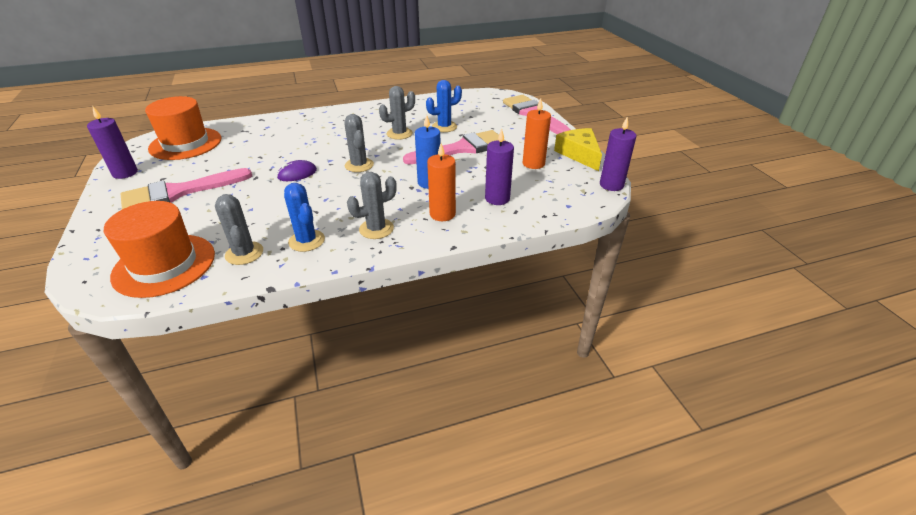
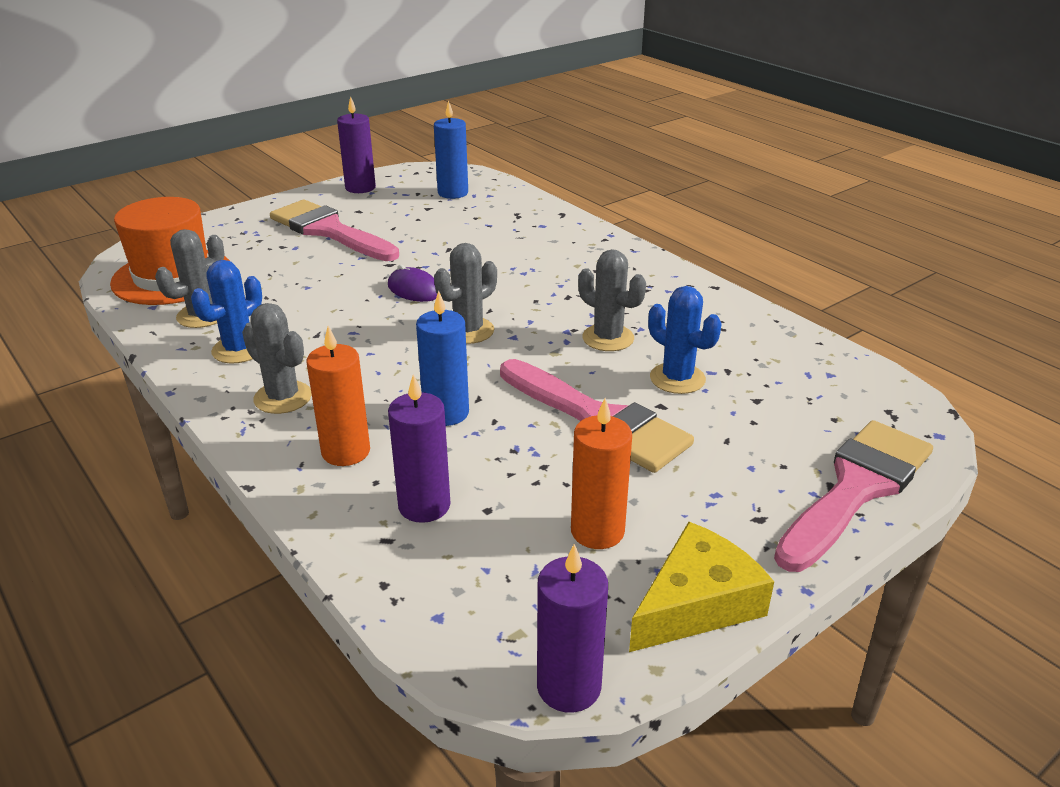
camera: 70 degrees right, 5 degrees down
orange hat [145,96,221,160] -> blue candle [434,100,468,199]

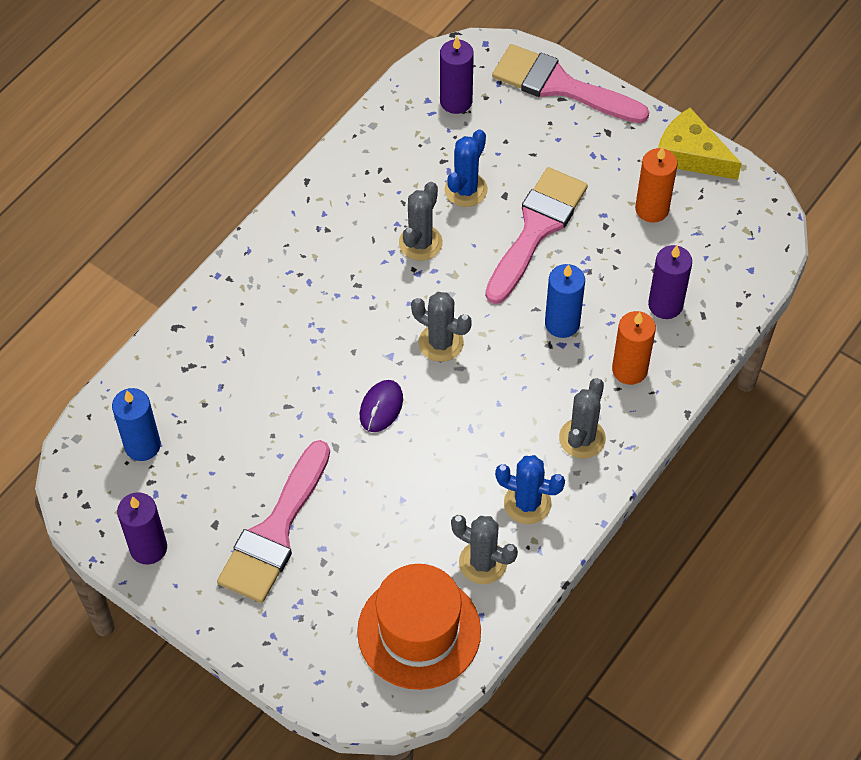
camera: 105 degrees left, 25 degrees up
purple candle [537,544,608,713] -> purple candle moved to [440,37,474,114]

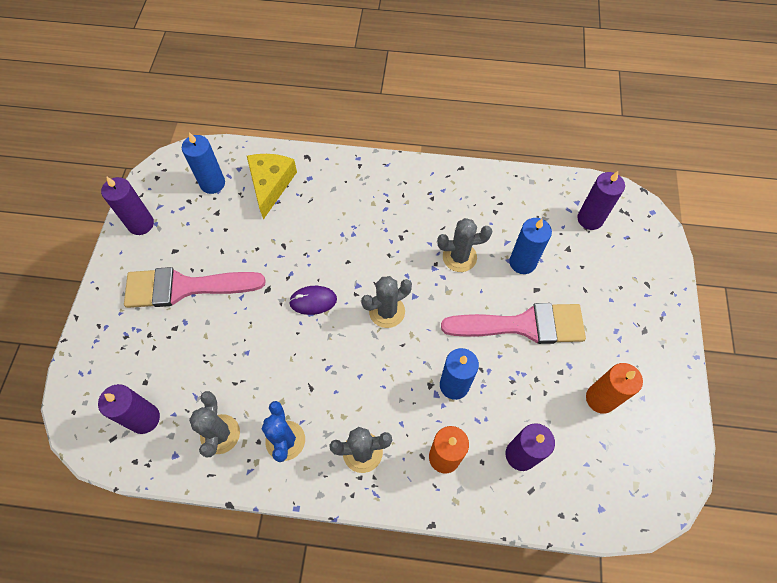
camera: 60 degrees right, 5 degrees up
orange hat [357,564,481,690] -> purple candle [98,384,160,434]
grey cactus [411,292,472,362] -> grey cactus turned 60 degrees clockwise [361,276,412,328]
blue cactus [445,129,488,207] -> blue candle [509,218,552,274]
pink brush [492,44,649,123] -> none
yellow cheese [658,108,742,180] -> yellow cheese moved to [247,154,297,220]

